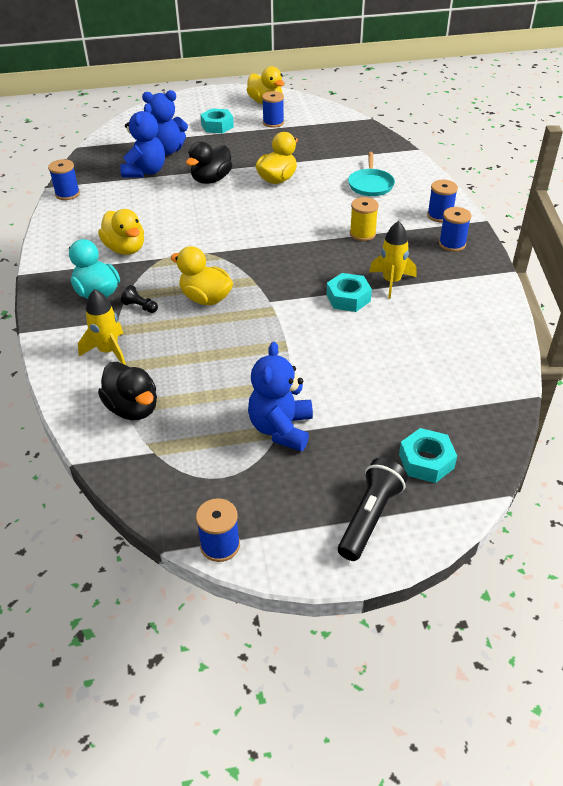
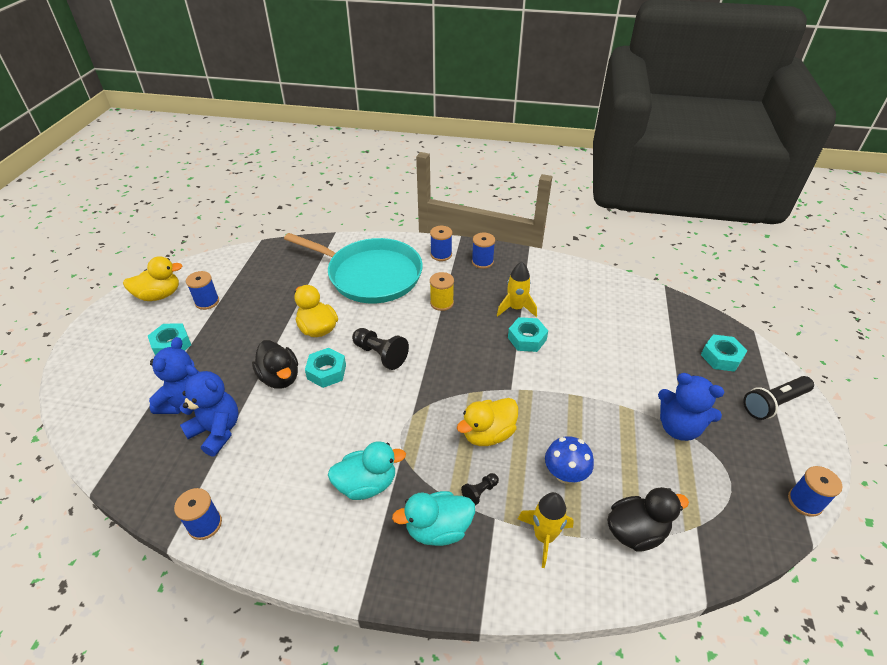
camera: 70 degrees left, 0 degrees up
yellow duck [98,209,144,255] -> turquoise duck [328,441,406,500]
black flashlight [338,458,408,561] -> black flashlight turned 75 degrees counterclockwise [743,376,814,420]
turquoise pan [348,152,395,196] -> turquoise pan [284,233,423,303], size x2.17
none -> turquoise nut [305,348,346,388]
none -> black pawn [352,328,409,370]
none -> blue mushroom [545,436,594,484]

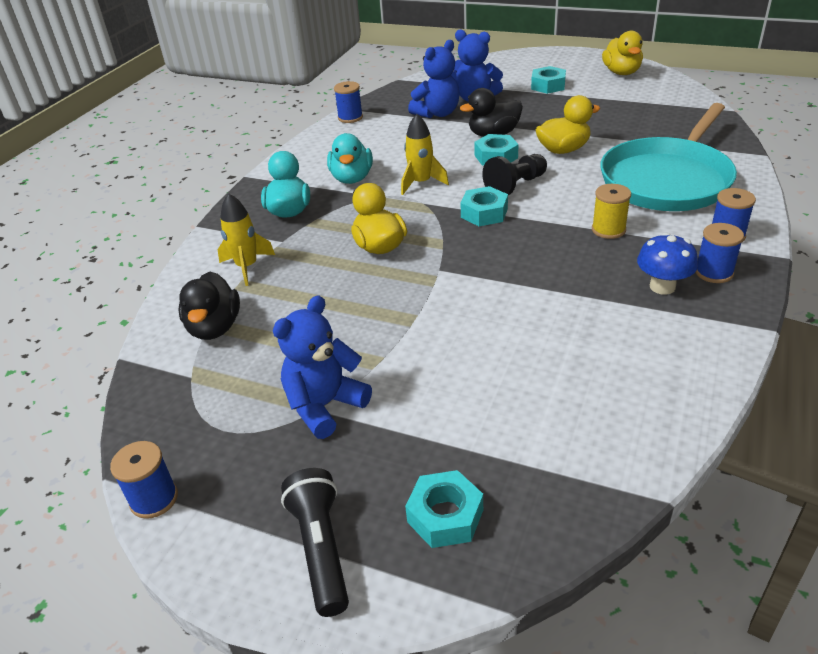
camera: 105 degrees right, 5 degrees down
blue spool [186,271,219,310] -> none
black pawn [461,473,499,506] -> none
yellow rocket [497,262,537,317] -> yellow rocket moved to [401,114,449,195]
turquoise nut [508,317,548,352] -> turquoise nut moved to [461,186,508,226]
blue mushroom [545,436,594,484] -> blue mushroom moved to [637,233,698,295]

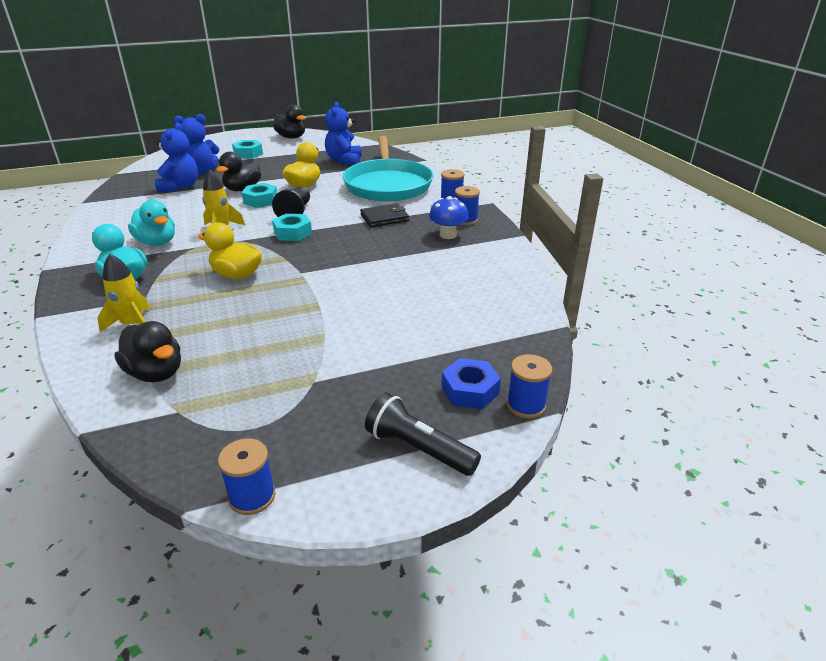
camera: 45 degrees left, 5 degrees down
blue teddy bear [273,295,372,439] -> blue teddy bear moved to [325,102,361,165]
blue spool [334,81,363,123] -> blue spool moved to [507,354,552,418]
turquoise nut [405,470,483,548] -> blue nut [441,358,501,409]
yellow spool [592,184,631,239] -> black wallet [360,203,409,227]
yellow duck [602,31,643,75] -> black duck [273,105,306,139]

